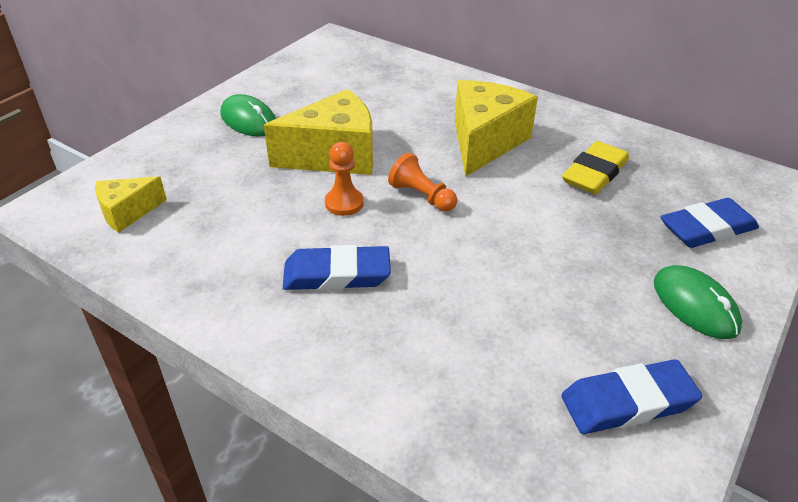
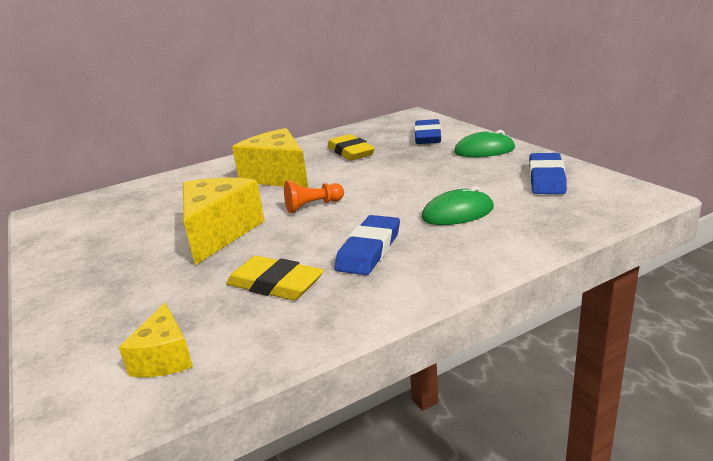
camera: 60 degrees left, 15 degrees down
green mouse [220,94,276,137] -> green mouse moved to [422,186,494,225]
orange pawn [325,142,364,216] -> none
none -> yellow eraser [226,256,324,300]

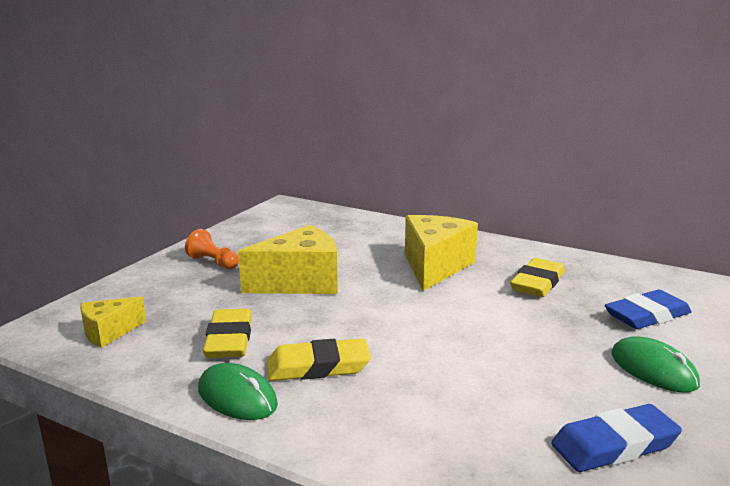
camera: 55 degrees right, 5 degrees down
orange pawn [284,181,344,213] -> orange pawn moved to [185,229,239,269]
blue eraser [335,215,400,275] -> yellow eraser [267,338,371,381]
green mouse [422,186,494,225] -> green mouse moved to [198,363,278,420]

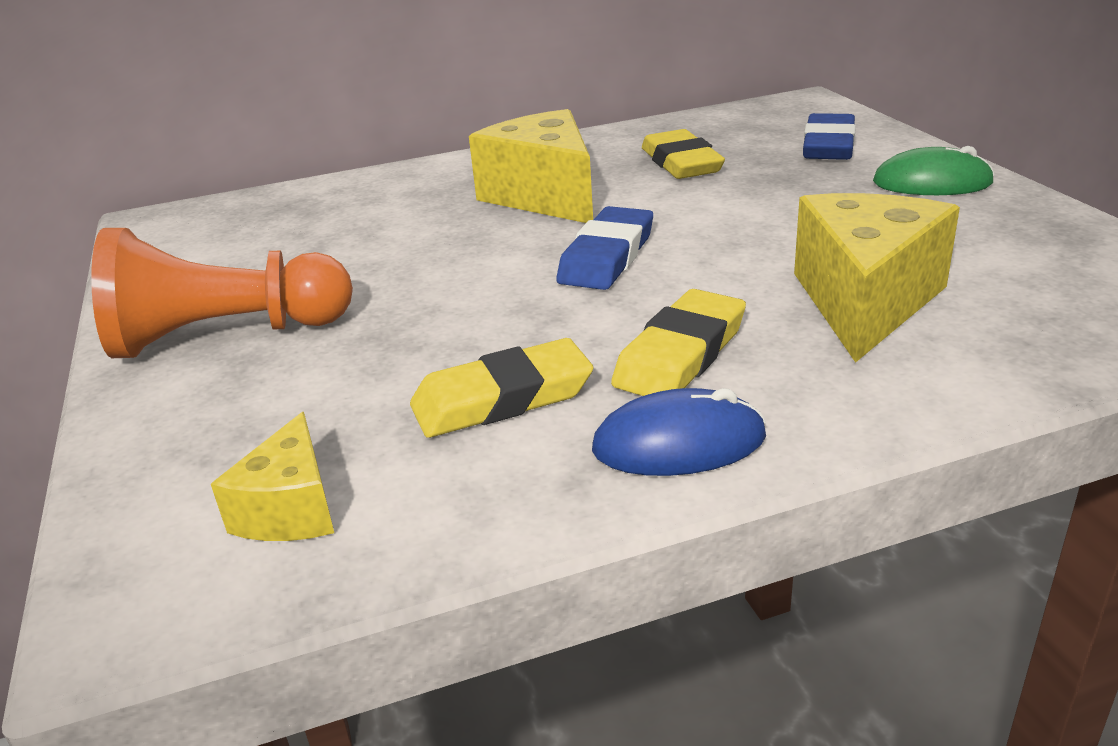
camera: 45 degrees left, 10 degrees up
orange pawn [185,229,239,269] -> orange pawn [91,228,353,358], size x1.99
green mouse [198,363,278,420] -> blue mouse [592,388,766,476]
yellow eraser [203,309,252,358] -> yellow eraser turned 60 degrees counterclockwise [410,338,593,438]
yellow cheese [238,225,338,294] -> yellow cheese moved to [794,193,960,363]
blue eraser [551,404,682,472] -> blue eraser moved to [556,206,653,290]

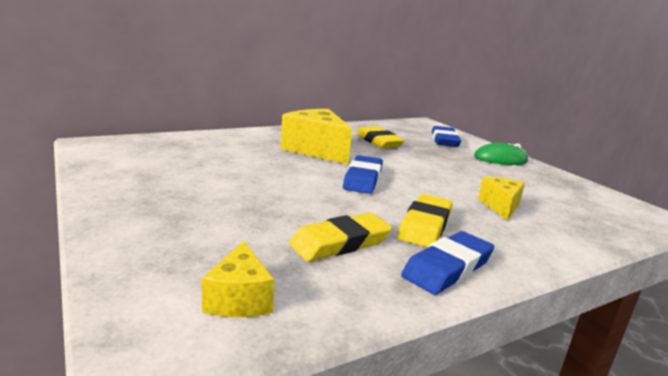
camera: 15 degrees left, 10 degrees down
orange pawn [91,228,353,358] -> none
blue mouse [592,388,766,476] -> blue eraser [401,231,494,295]
yellow cheese [794,193,960,363] -> yellow cheese [478,177,525,220], size x0.55

